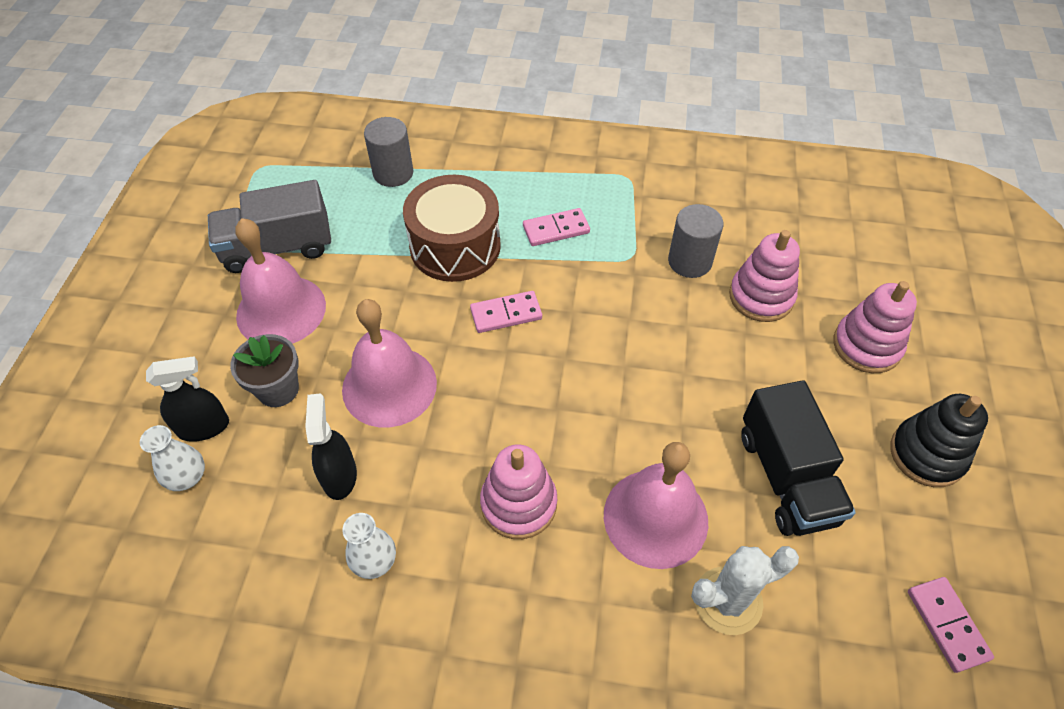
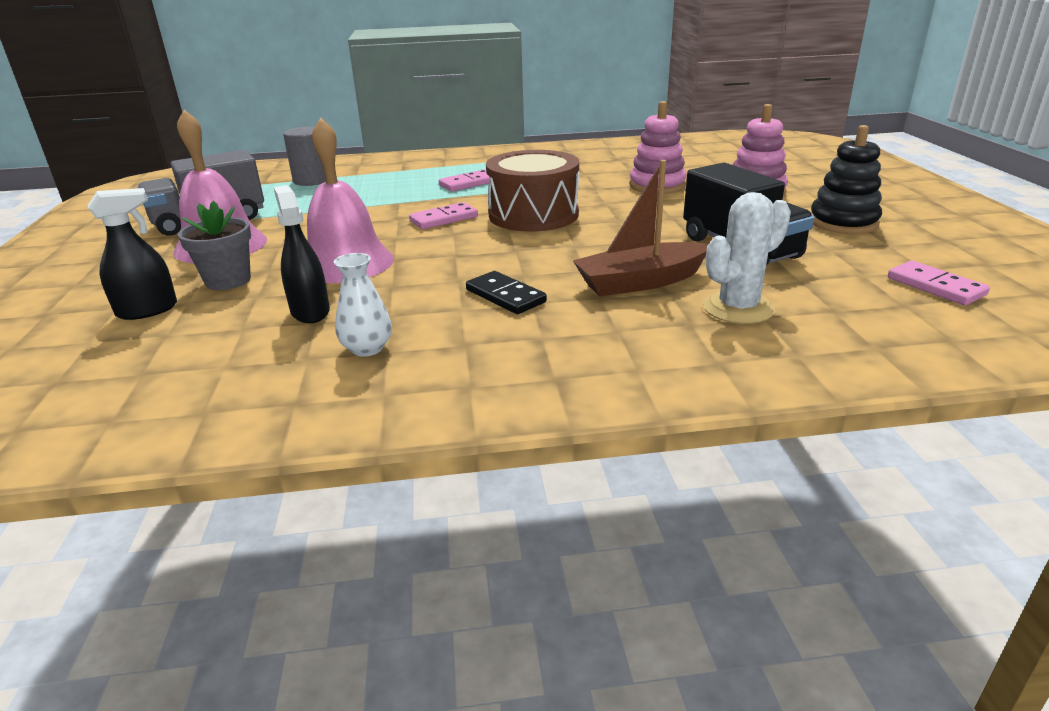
camera: 15 degrees left, 25 degrees down
white vase [140,425,205,491] -> none
brown drum [403,175,501,282] -> brown drum moved to [486,150,579,232]
pink stacking toy [480,444,557,539] -> black domino [466,271,547,314]
pink bell [604,442,708,569] -> brown boat [573,160,708,296]
grey cylinder [668,204,724,278] -> none

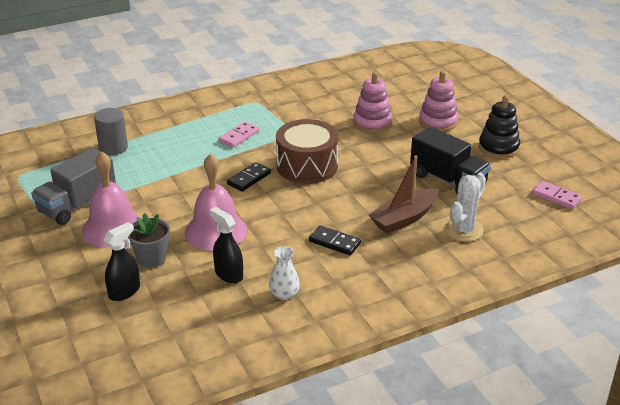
camera: 20 degrees left, 5 degrees up
pink domino [409,202,478,229] -> black domino [227,162,271,192]

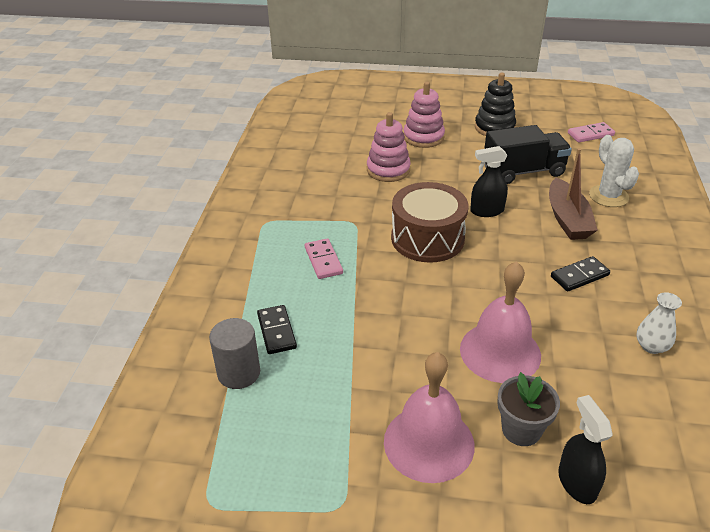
camera: 55 degrees left, 5 degrees up
grey truck [31,148,116,225] -> none
black spray bottle [209,207,243,283] -> black spray bottle moved to [470,146,508,217]
black domino [227,162,271,192] -> black domino moved to [257,305,297,354]

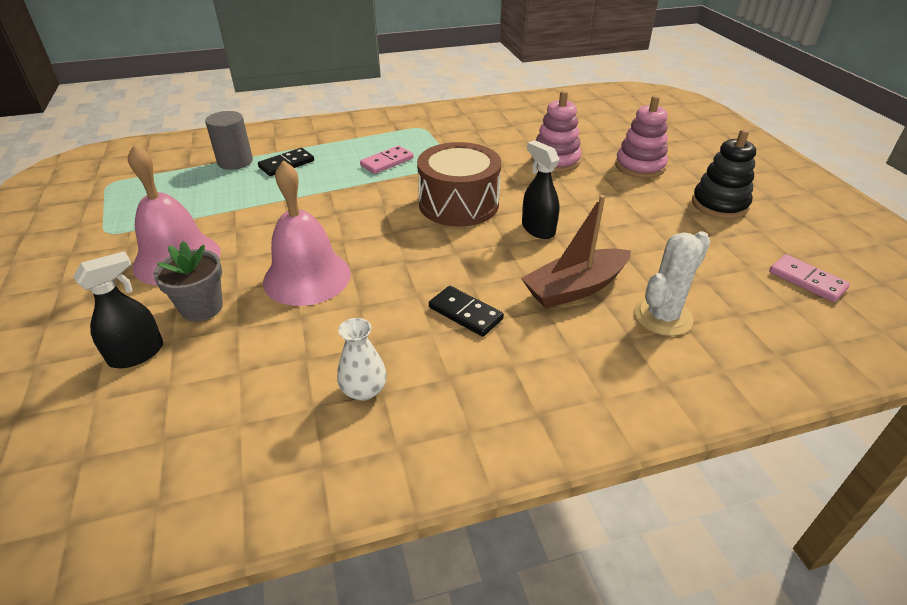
camera: 65 degrees right, 0 degrees up
black truck [484,125,572,184] -> none

